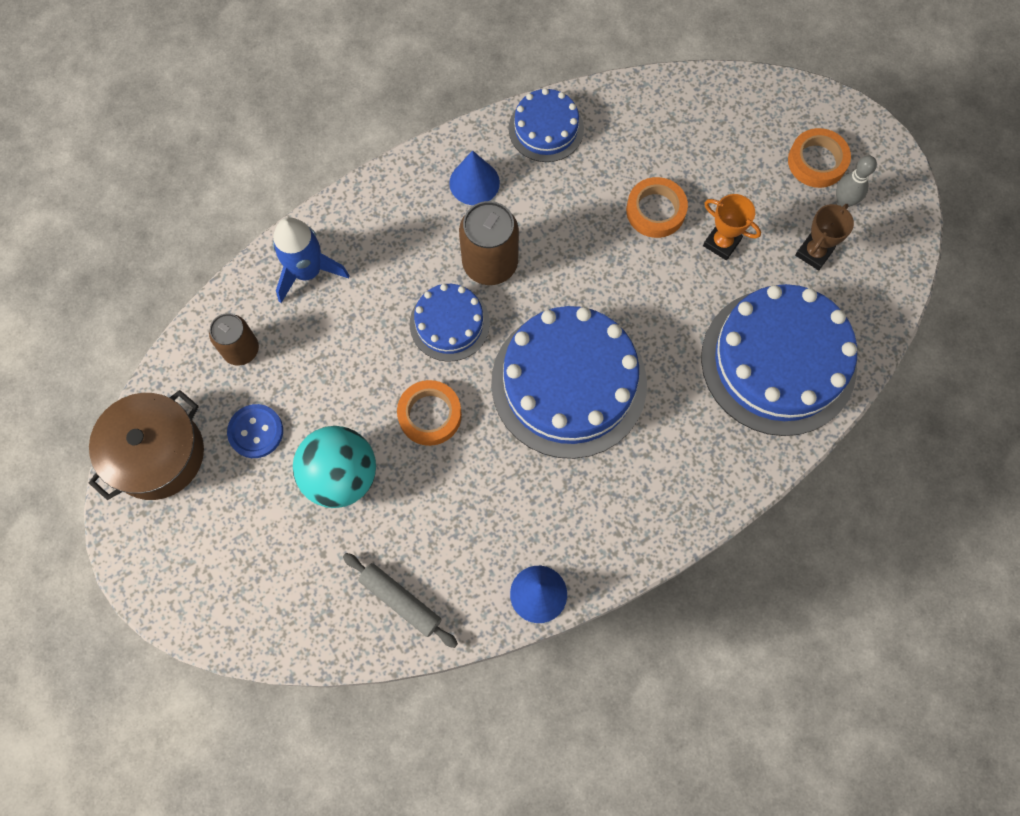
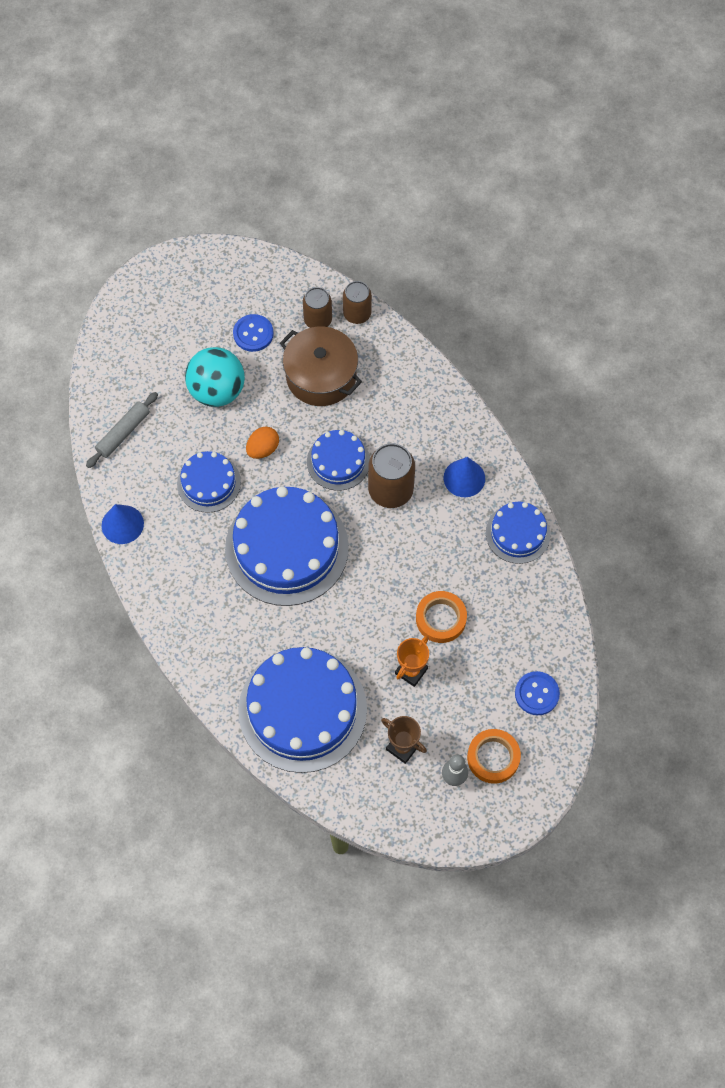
camera: 90 degrees right, 5 degrees down
brown pot [89,390,204,500] -> brown pot moved to [280,327,362,406]
blue rocket [273,217,350,303] -> none
orange tape [397,380,462,446] -> orange egg [246,426,279,459]
none -> blue cake [177,451,241,513]
none -> brown can [343,281,372,324]
none -> blue button [515,671,560,715]

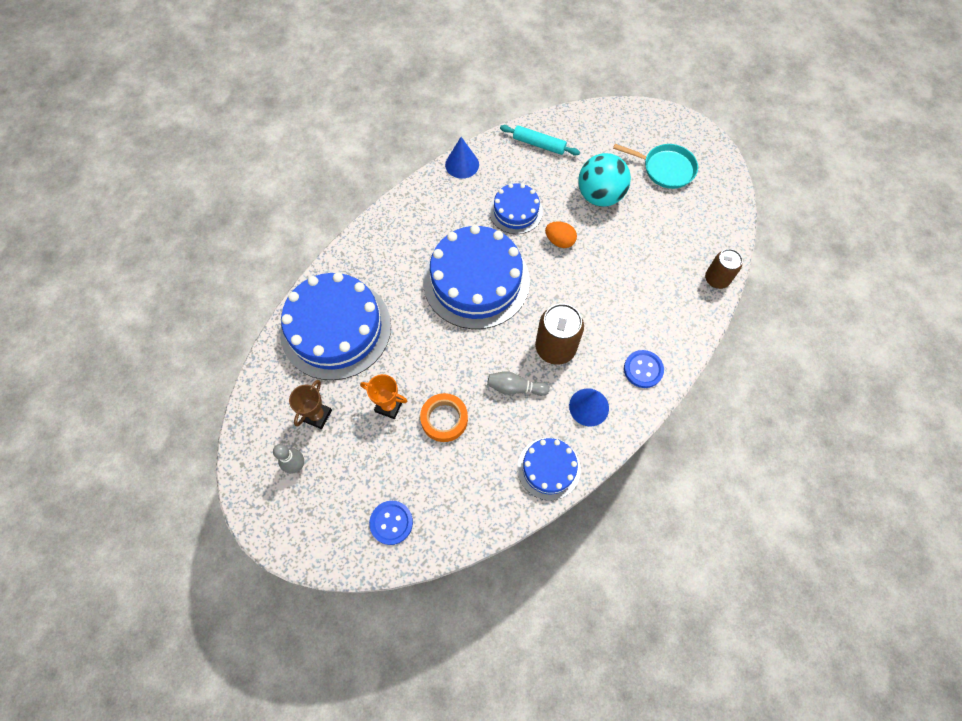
camera: 75 degrees right, 0 degrees up
grey rolling pin [86,392,158,468] -> turquoise rolling pin [500,125,580,156]
blue button [233,314,273,352] -> blue button moved to [624,350,664,388]
brown pot [280,327,362,406] -> none
brown can [303,287,332,328] -> none
blue cake [307,430,370,491] -> none
orange tape [467,729,521,784] -> none
none -> grey bowling pin [487,371,550,396]
none -> turquoise pan [613,144,698,189]

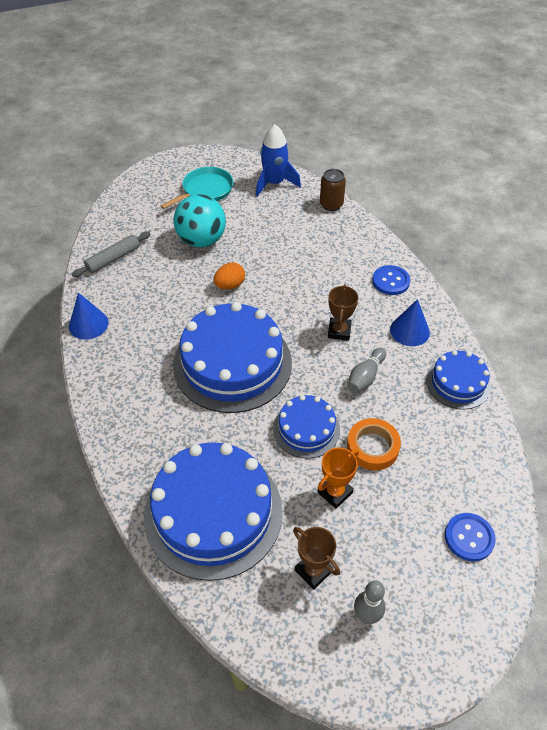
camera: 65 degrees left, 15 degrees down
blue cake [489,183,543,234] -> blue cake moved to [273,395,340,459]
turquoise rolling pin [500,125,580,156] -> grey rolling pin [72,232,151,277]
brown can [535,303,584,365] -> brown trophy [328,284,358,341]
none -> blue rocket [256,124,301,197]

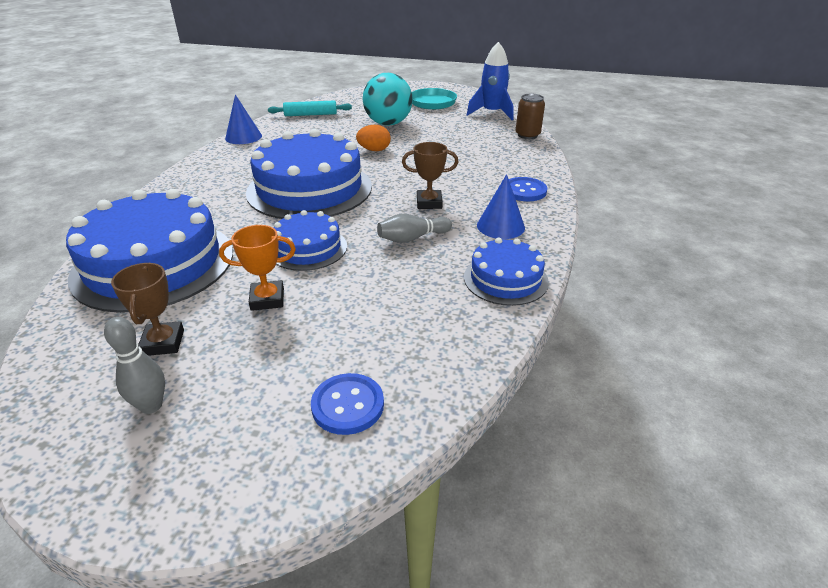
camera: 35 degrees right, 15 degrees down
grey rolling pin [72,232,151,277] -> turquoise rolling pin [268,100,352,116]
brown trophy [328,284,358,341] -> brown trophy turned 45 degrees clockwise [402,142,458,209]
orange tape [347,418,401,470] -> none

